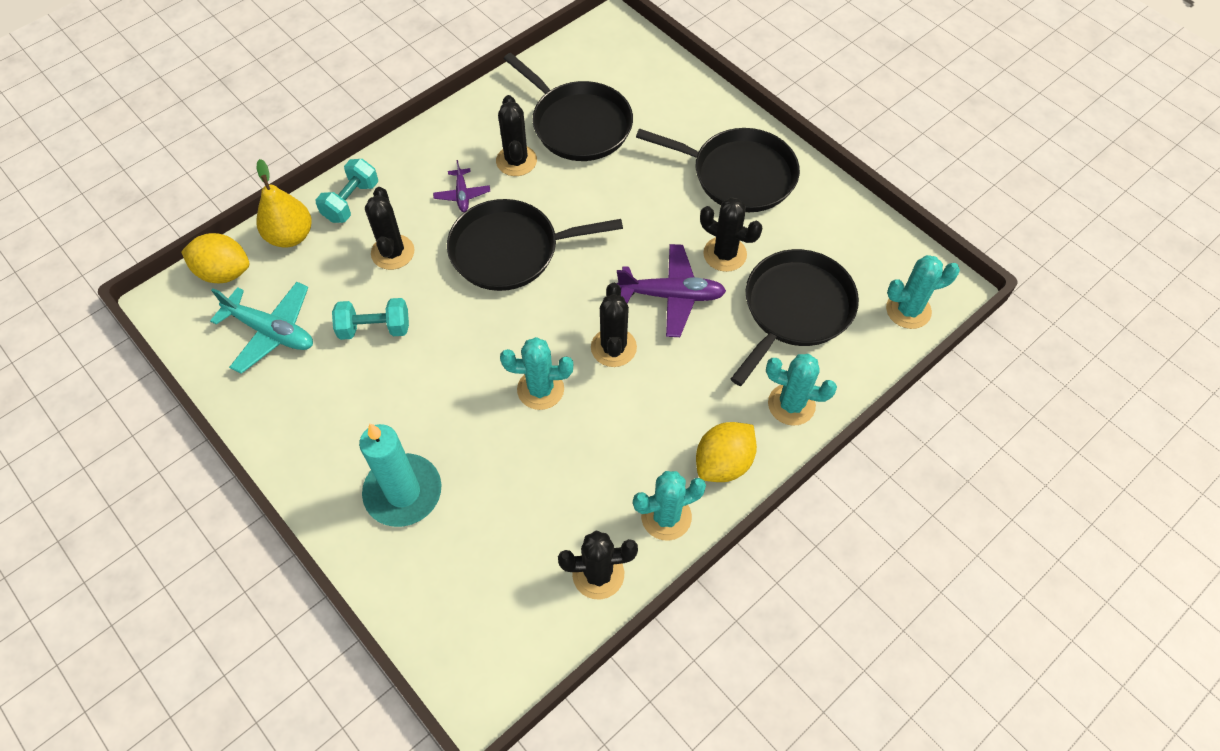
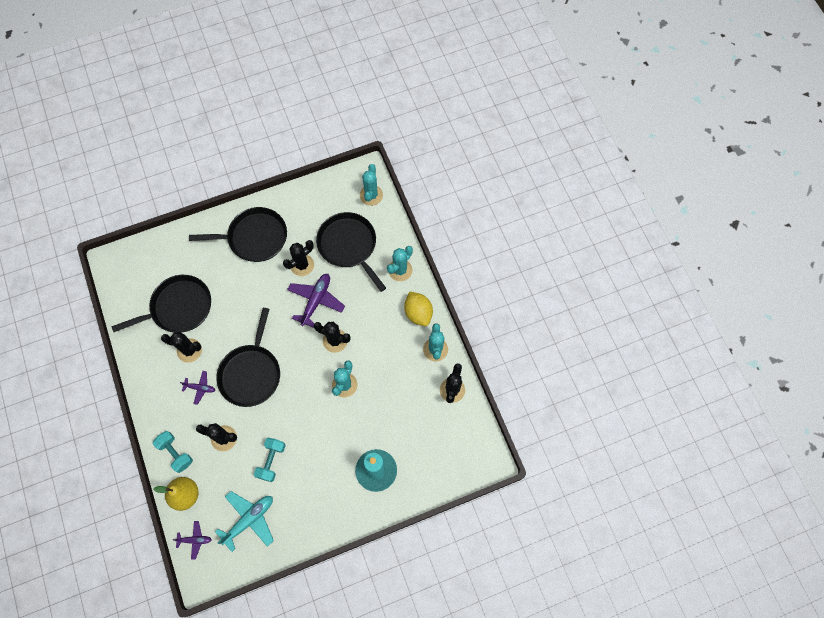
camera: 70 degrees left, 10 degrees up
yellow lemon [181,233,249,283] -> purple plane [173,521,212,559]
black pan [636,128,800,212] -> black pan turned 45 degrees clockwise [189,207,287,262]

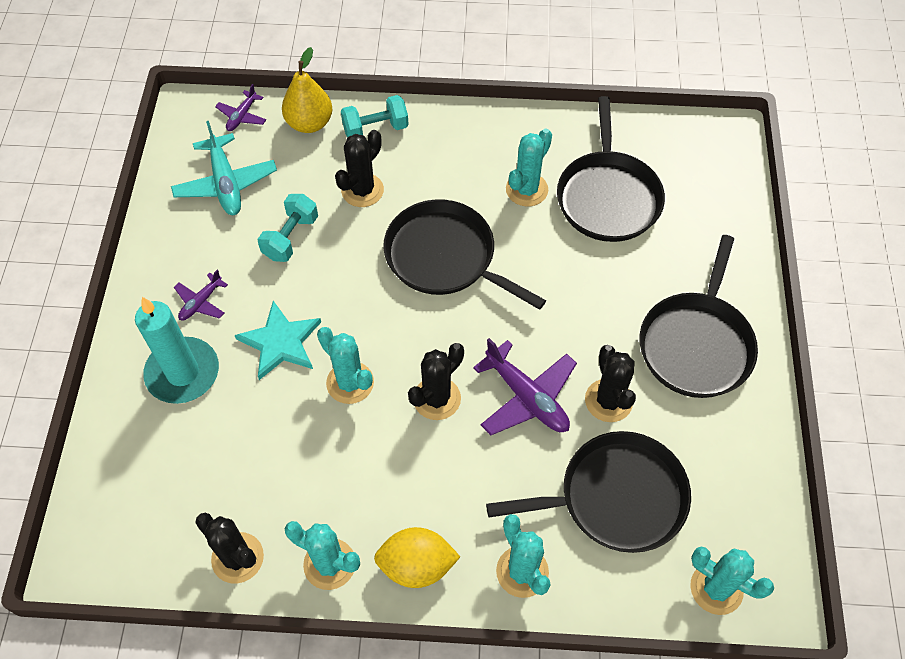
camera: 115 degrees right, 10 degrees down
black cactus [161,332,202,363] -> turquoise cactus [506,129,552,206]
purple plane [180,371,215,405] -> purple plane moved to [174,270,228,321]
turquoise dumbbell [254,438,286,482] -> turquoise dumbbell turned 75 degrees clockwise [257,194,318,262]
none -> turquoise star [234,301,321,380]

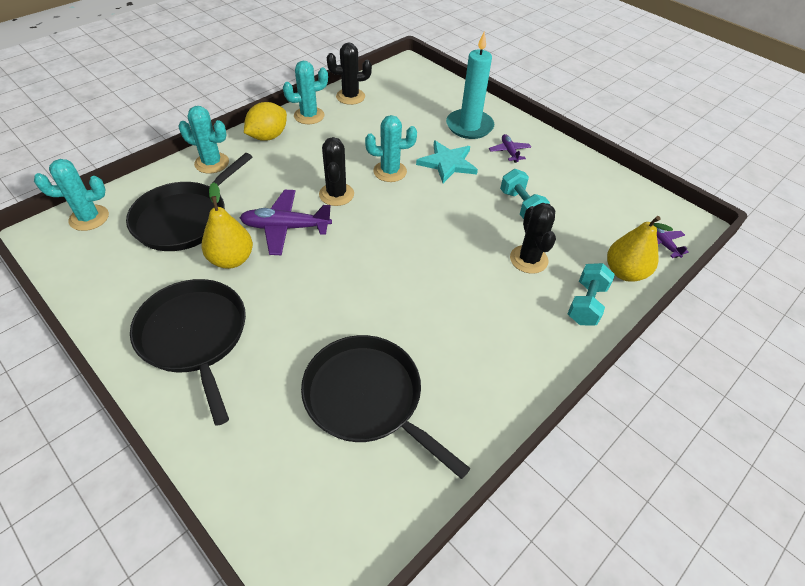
camera: 130 degrees right, 10 degrees down
turquoise plane [171,121,277,215] -> none
black pan [383,199,546,310] -> none
turquoise cactus [506,129,552,206] -> none
black cactus [585,345,636,422] -> yellow pear [202,182,253,269]

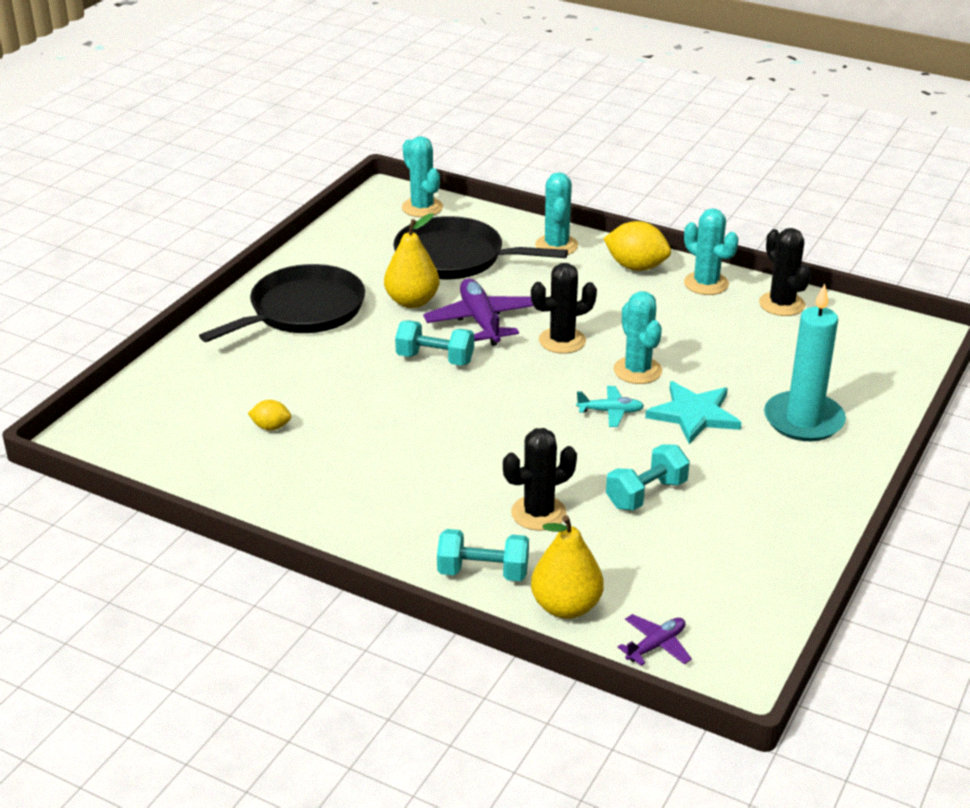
camera: 75 degrees right, 15 degrees down
black pan [301,335,471,479] -> yellow lemon [248,400,291,430]
purple plane [489,134,531,163] -> none
none -> turquoise dumbbell [395,320,474,366]
none -> turquoise plane [576,386,644,427]

